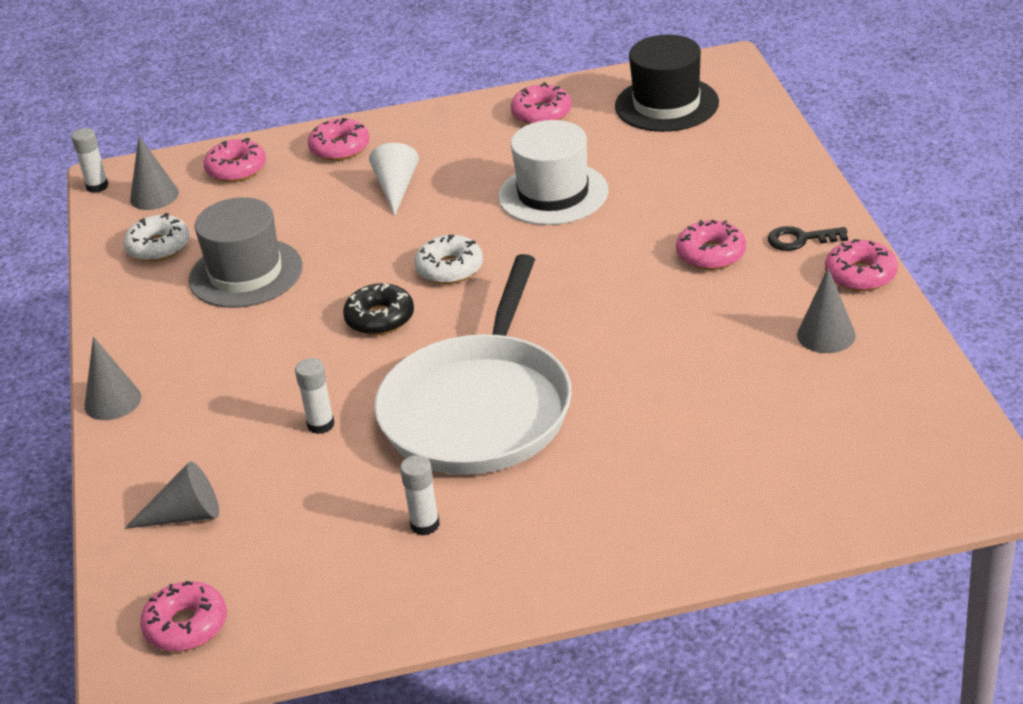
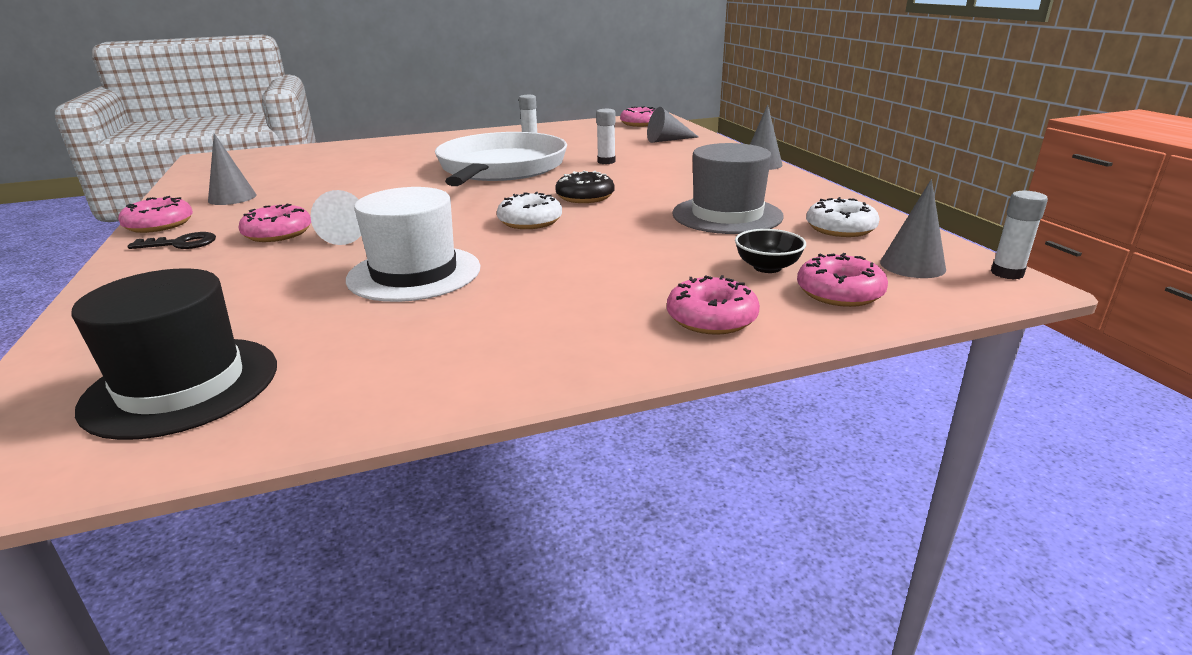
camera: 170 degrees right, 10 degrees down
white cone [369,143,419,216] -> white cone moved to [311,190,361,245]
pink donut [511,82,572,125] -> none
none -> black bowl [735,229,806,273]

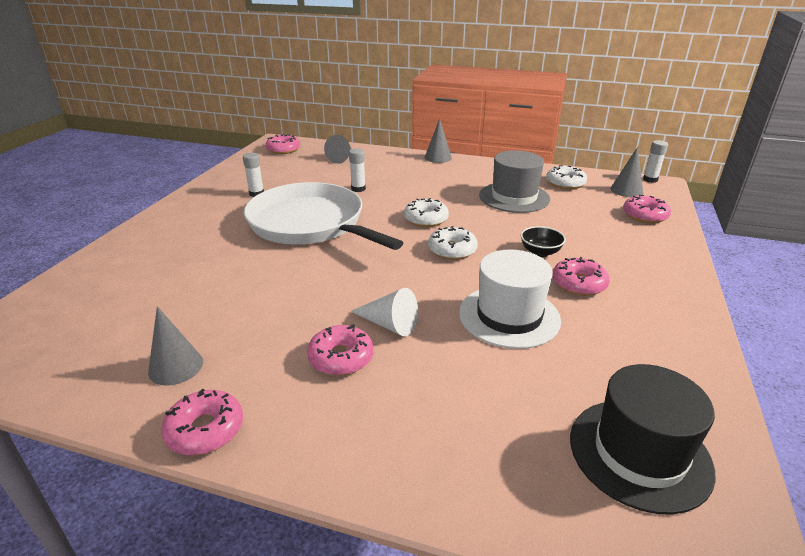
camera: 55 degrees left, 5 degrees up
black key [128,232,216,249] -> none
black donut [555,171,615,203] -> white donut [404,198,449,227]
pink donut [667,275,760,335] -> pink donut moved to [552,257,610,296]
black bowl [735,229,806,273] -> black bowl moved to [521,226,566,257]

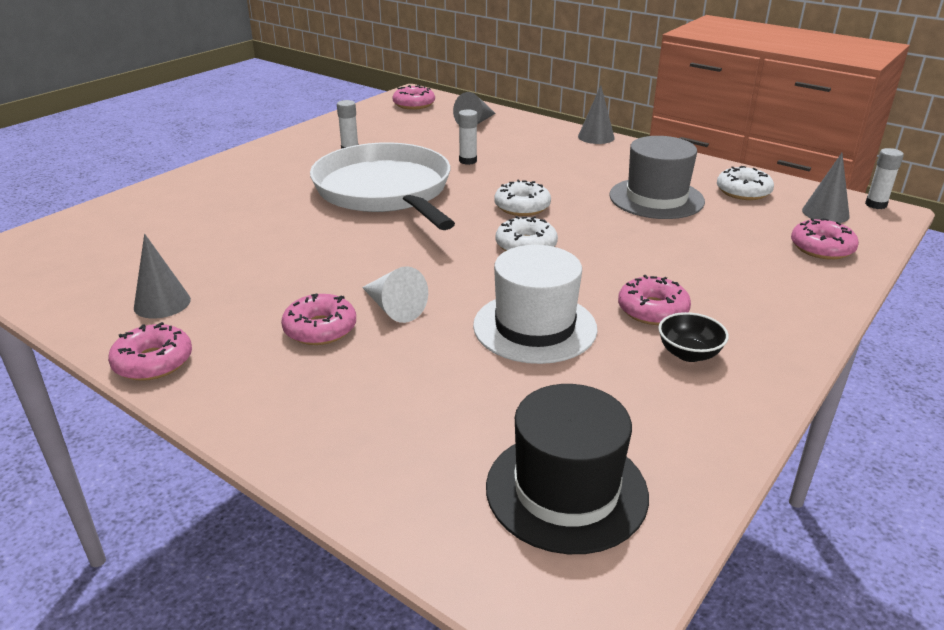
camera: 20 degrees right, 0 degrees up
black bowl [521,226,566,257] -> black bowl moved to [658,312,729,362]

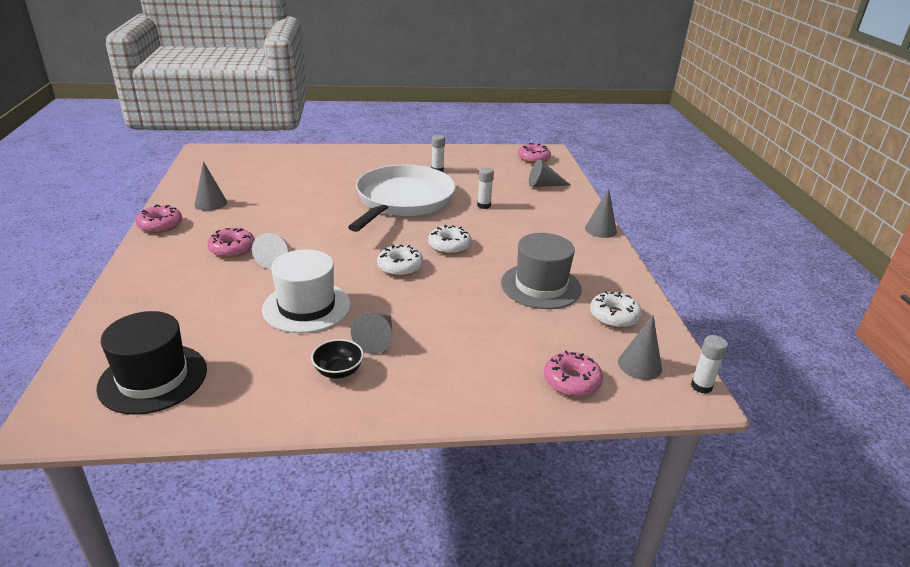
camera: 45 degrees right, 0 degrees up
pink donut [618,275,691,325] -> grey cone [351,312,392,354]

